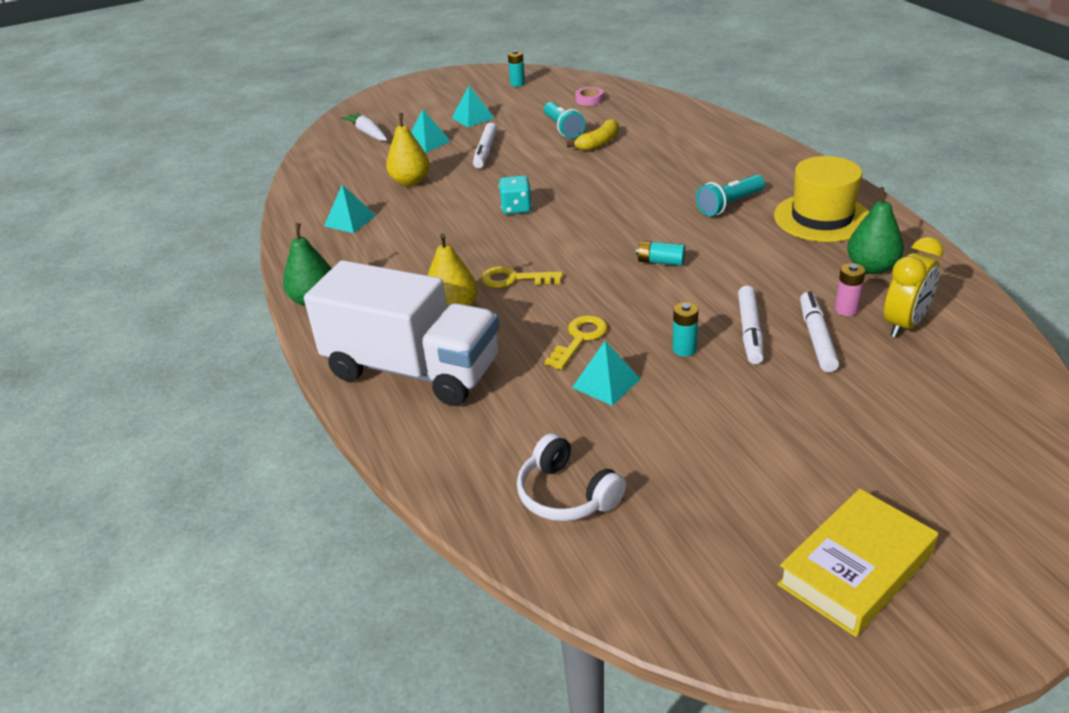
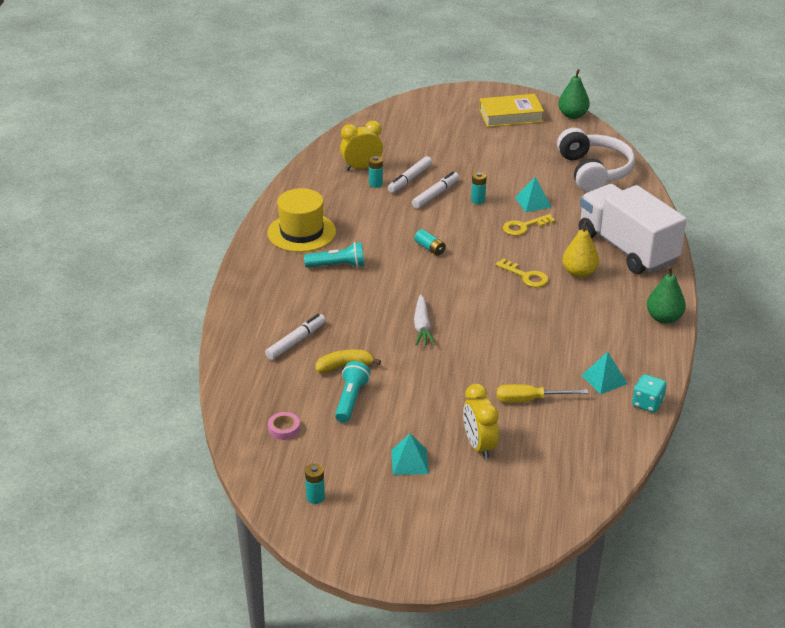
camera: 150 degrees left, 0 degrees up
white carrot [340,112,387,141] -> white carrot moved to [414,294,435,346]
yellow pear [386,113,430,186] -> yellow screwdriver [497,384,588,403]
turquoise pyramid [411,109,450,153] -> yellow clock [463,384,499,459]
white marker [473,123,498,168] -> white marker moved to [265,314,326,360]
turquoise dice [499,175,532,214] -> turquoise dice moved to [632,374,667,413]
white headphones [517,433,626,521] -> white headphones [557,128,635,192], size x1.64
pink battery [835,263,866,316] -> turquoise battery [369,156,383,188]
green pear [847,187,904,274] -> green pear moved to [558,69,590,119]

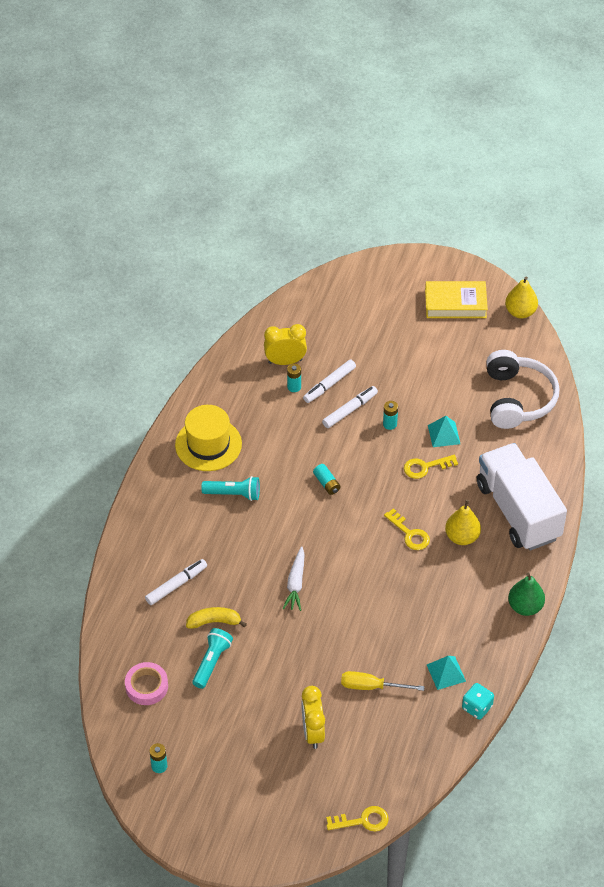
camera: 10 degrees right, 15 degrees up
pink tape [268,412,300,440] -> pink tape [125,662,168,705], size x1.51
turquoise pyramid [391,433,429,475] -> none
green pear [558,69,590,119] -> yellow pear [505,277,538,319]
none -> yellow key [326,806,389,831]

